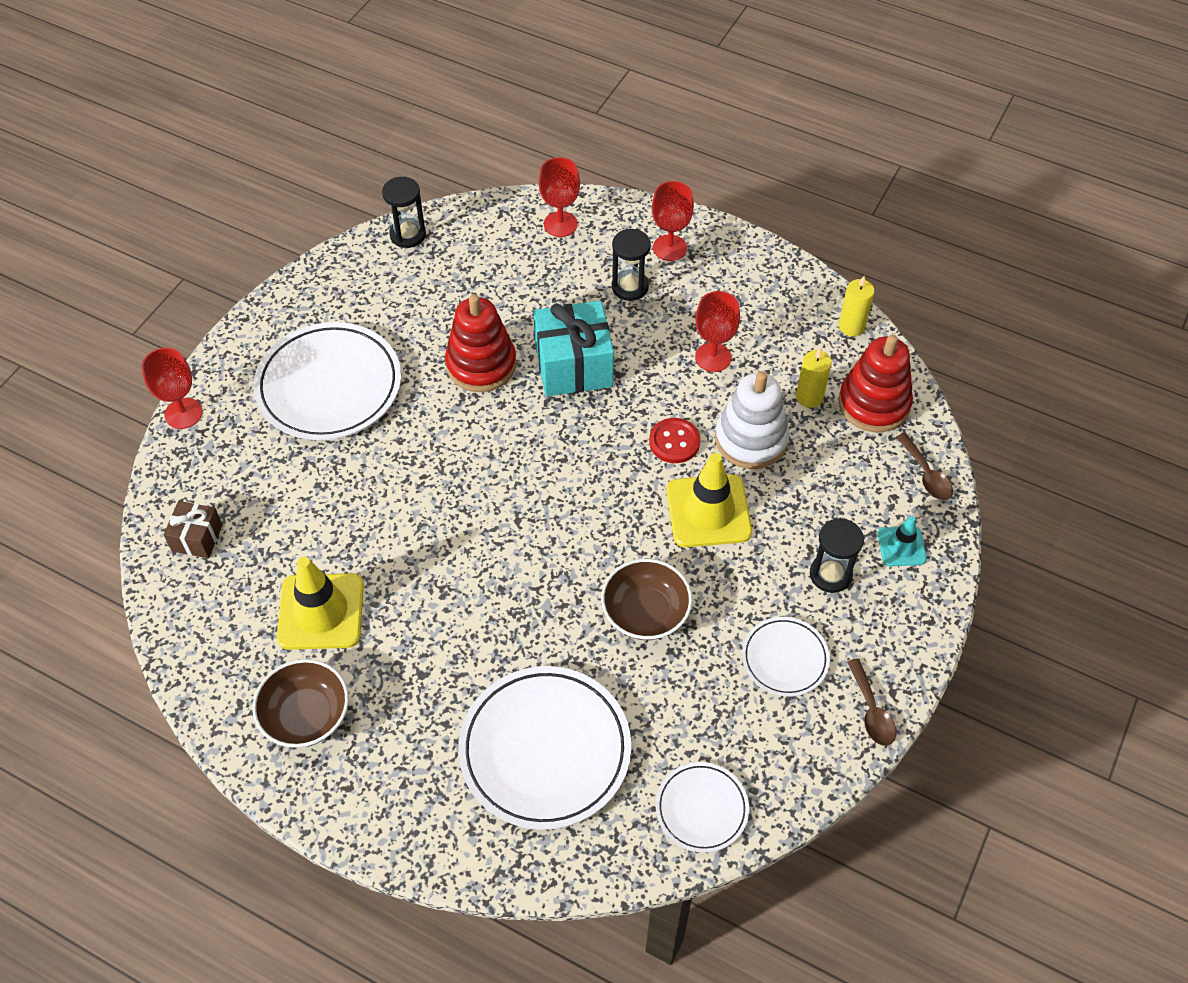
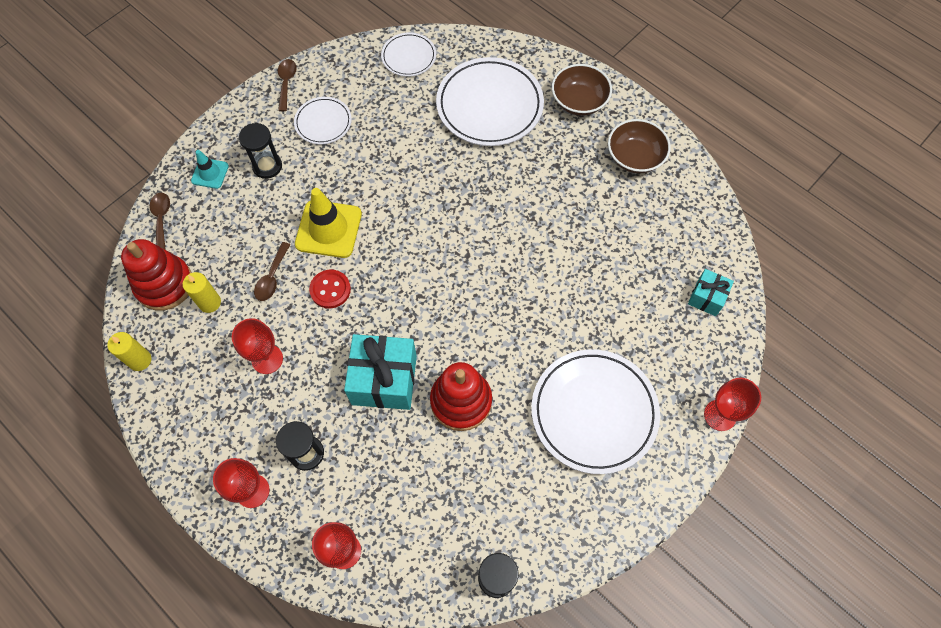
camera: 165 degrees left, 10 degrees up
brown gift [163,501,223,558] -> turquoise gift [688,269,734,316]
yellow traffic cone [277,557,364,650] -> none
brown bowl [601,559,693,640] -> brown bowl moved to [552,64,612,116]
white stacking toy [715,371,790,469] -> brown spoon [254,242,290,301]

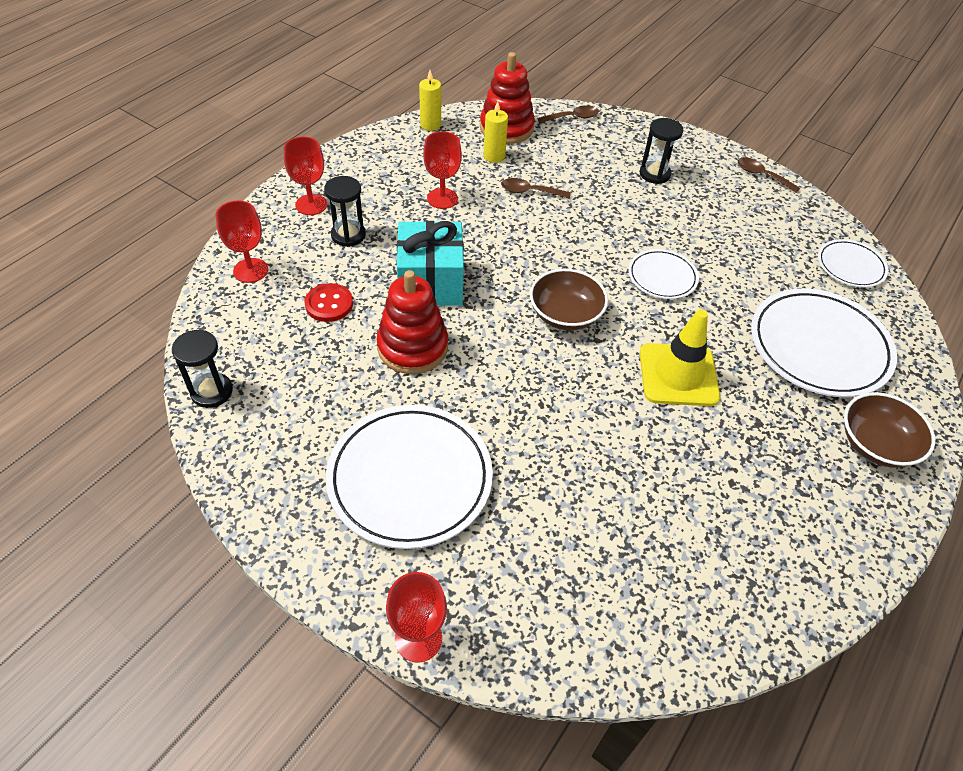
camera: 80 degrees right, 15 degrees down
turquoise traffic cone [191,150,229,189] -> none
brown spoon [278,59,296,111] -> brown spoon turned 135 degrees counterclockwise [738,157,800,193]
white plate [294,97,352,144] -> white plate moved to [628,249,699,299]
yellow traffic cone [295,188,362,258] -> yellow traffic cone moved to [640,309,720,406]
red button [309,270,351,309] -> red button moved to [304,283,353,322]
brown bowl [608,119,671,173] -> brown bowl moved to [530,269,608,331]
turquoise gift [688,269,734,316] -> none

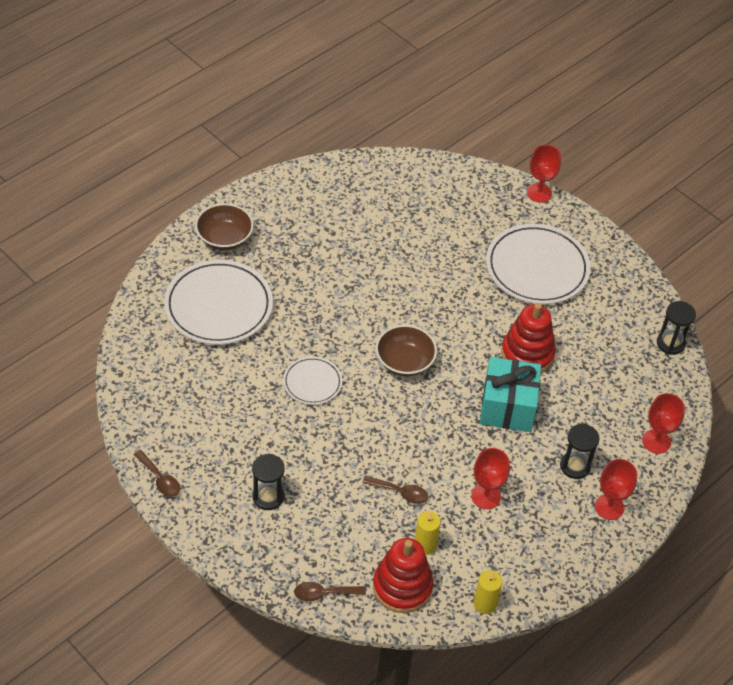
camera: 170 degrees left, 0 degrees up
red button [304,283,353,322] -> none
yellow traffic cone [640,309,720,406] -> none
white plate [818,239,888,288] -> none

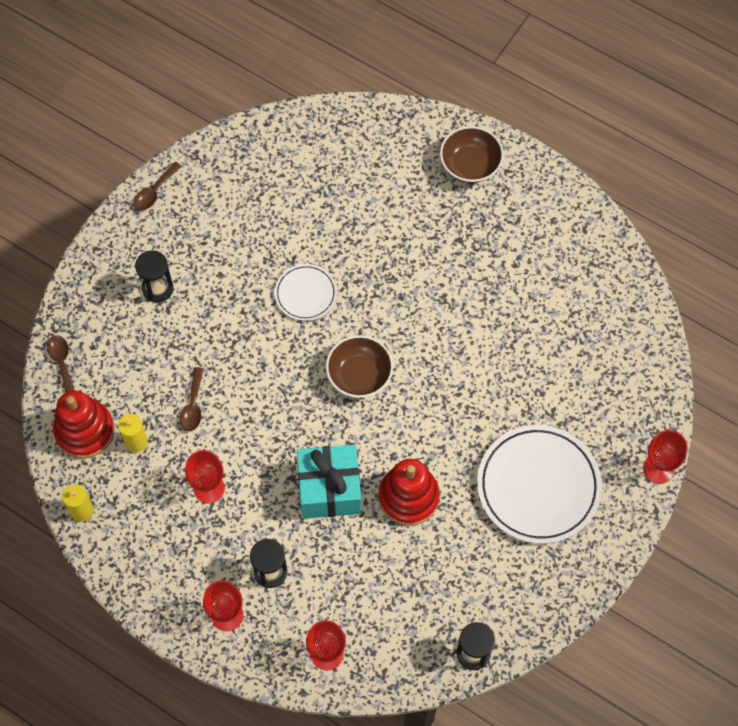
camera: 80 degrees right, 15 degrees up
white plate [164,260,273,345] -> none

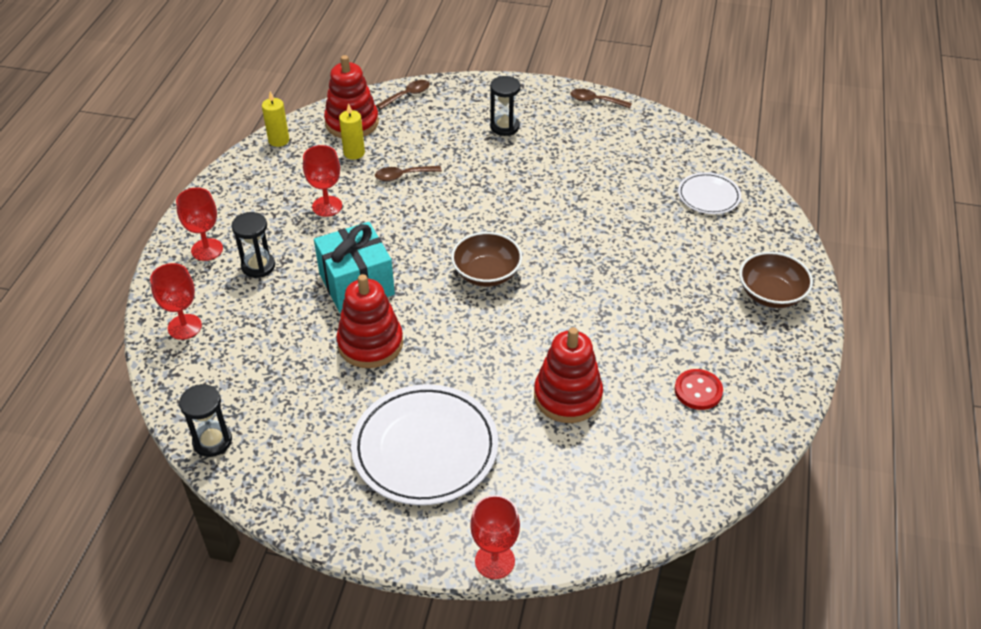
camera: 70 degrees right, 20 degrees down
white plate [275,264,337,321] -> white plate moved to [678,172,741,214]
none -> red stacking toy [534,327,603,423]
none -> red button [674,369,723,410]

